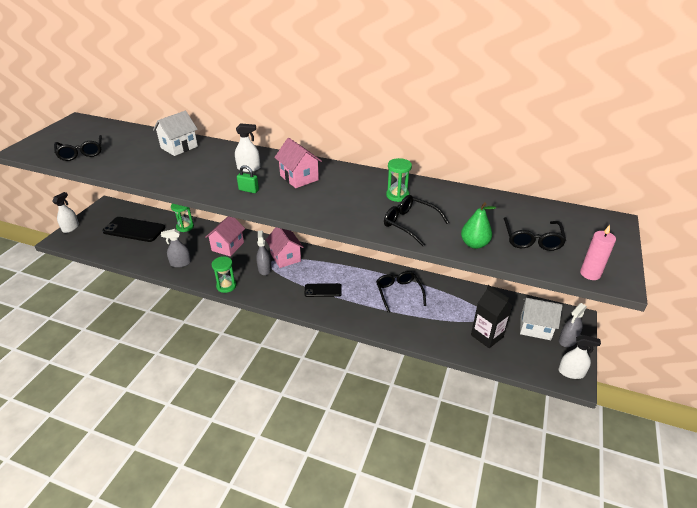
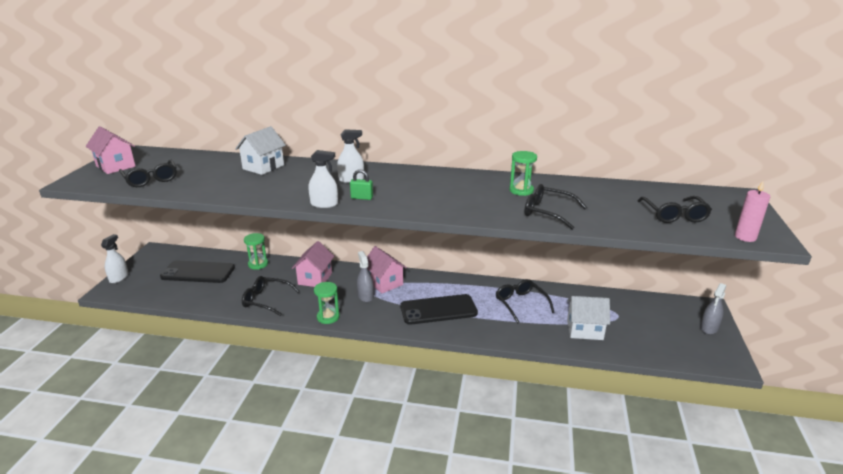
camera: 10 degrees left, 10 degrees down
grey spray bottle [161,229,191,268] -> black glasses [242,276,300,316]
pink house [274,138,322,188] -> pink house moved to [86,126,136,174]
black phone [304,283,342,297] -> black phone [400,294,478,325], size x1.79
green pear [461,202,496,249] -> none
black carton [471,285,513,348] -> none
white house [520,298,563,340] -> white house moved to [567,296,610,340]
white spray bottle [558,335,601,379] -> white spray bottle moved to [308,150,338,208]

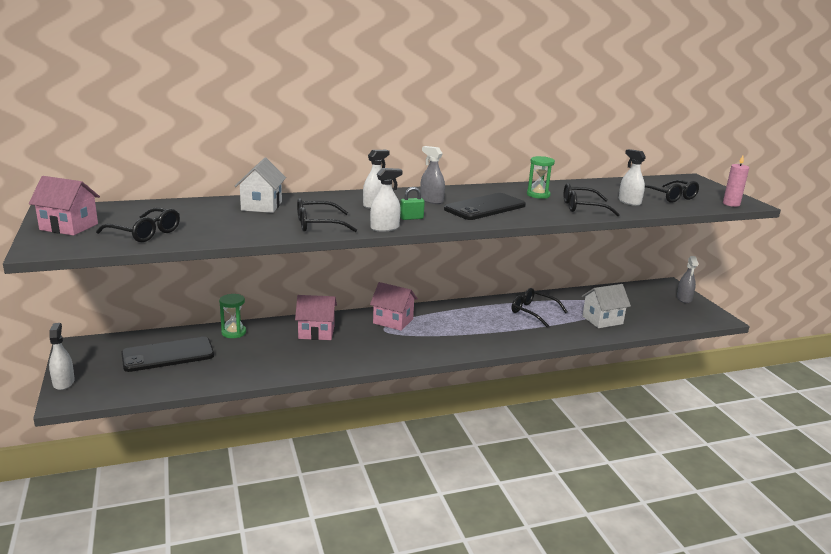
camera: 30 degrees left, 5 degrees down
black glasses [242,276,300,316] -> black glasses moved to [297,198,357,232]
pink house [292,241,334,287] -> pink house turned 75 degrees counterclockwise [295,295,337,340]
green hourglass [314,282,340,324] -> none
grey spray bottle [357,251,374,302] -> grey spray bottle moved to [420,146,445,204]
black phone [400,294,478,325] -> black phone moved to [444,193,526,220]
none -> white spray bottle [619,149,646,206]

